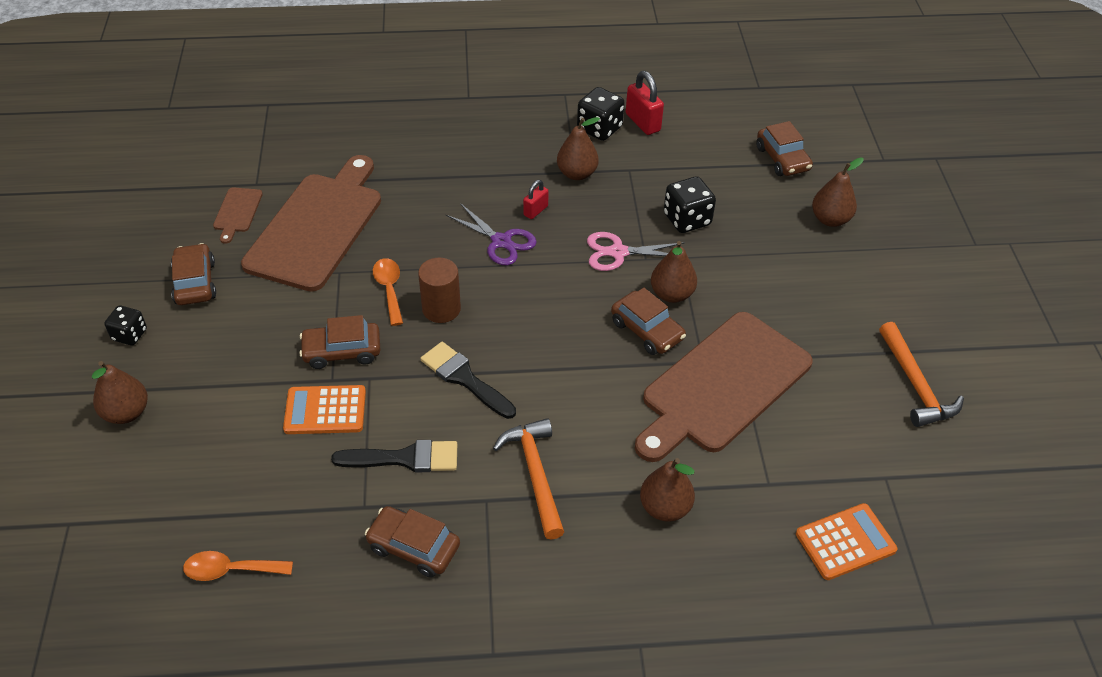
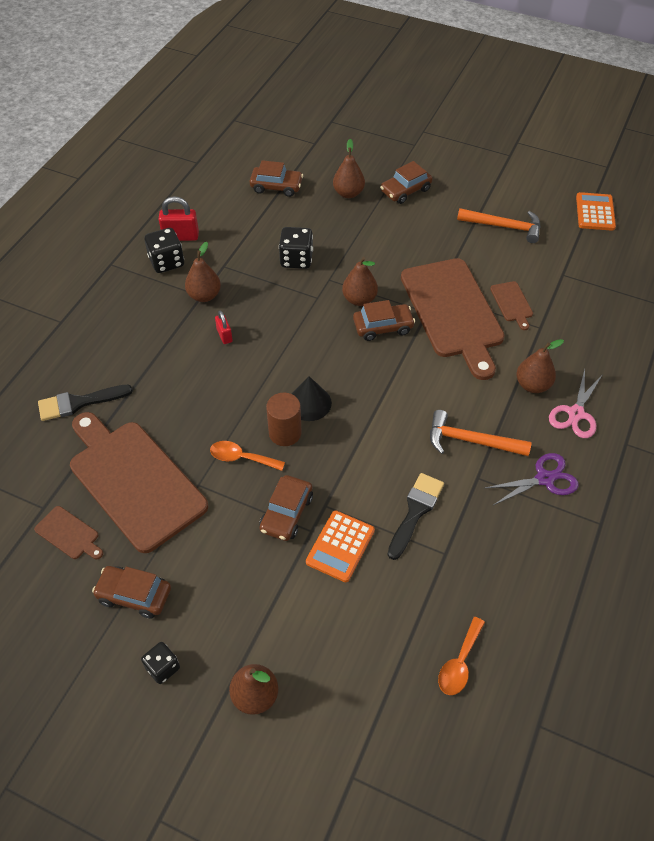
camera: 60 degrees left, 5 degrees up
brown car [365,506,460,578] -> brown car moved to [380,161,432,204]
black brush [420,342,516,419] -> black brush moved to [38,385,133,421]
purple scissors [446,203,537,265] -> purple scissors moved to [485,453,579,505]
pink scissors [587,232,685,271] -> pink scissors moved to [549,369,603,438]
orange calculator [796,503,897,580] -> orange calculator moved to [576,192,616,231]
none -> black cone [292,376,332,421]
none -> brown cutting board [490,281,533,330]

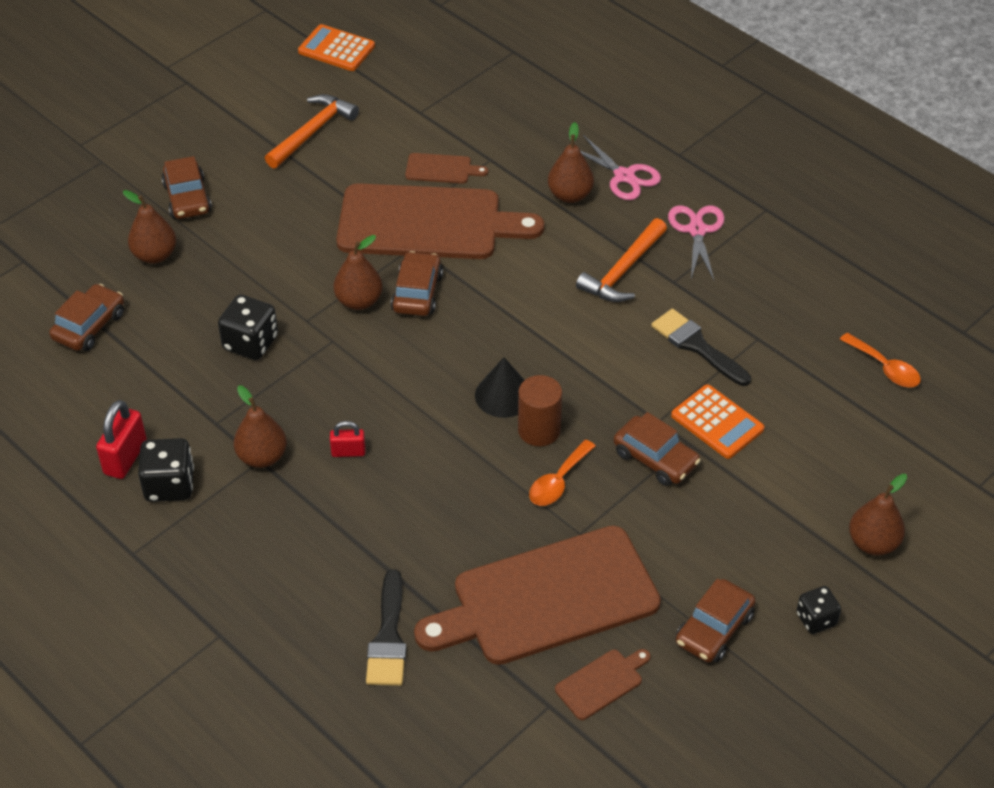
camera: 70 degrees left, 5 degrees down
purple scissors [485,453,579,505] -> pink scissors [668,206,724,280]

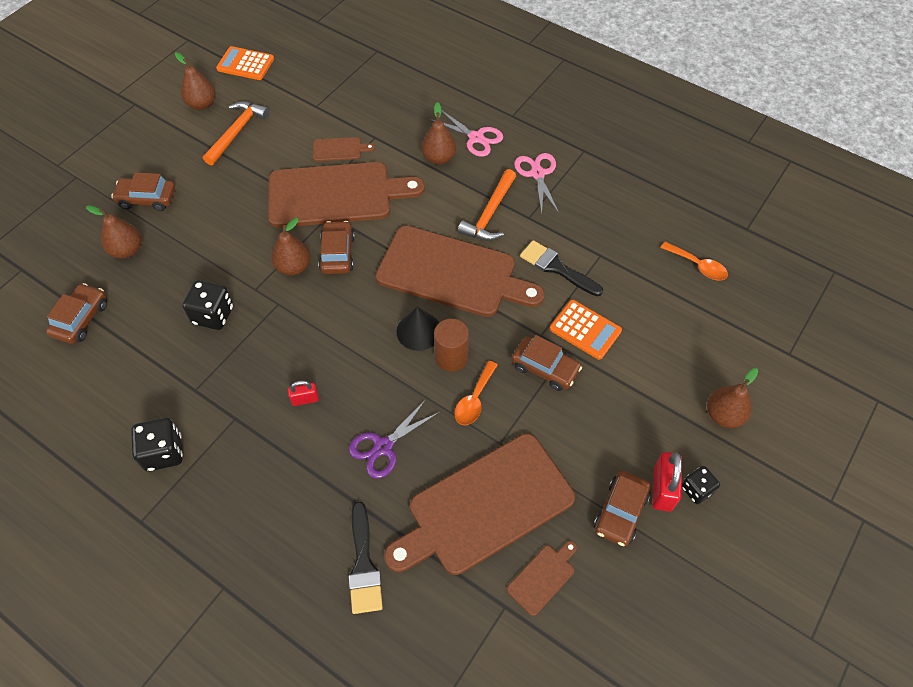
camera: 10 degrees left, 10 degrees up
red padlock [96,400,147,479] -> red padlock moved to [652,452,682,512]
brown car [161,156,212,219] -> brown car turned 120 degrees clockwise [111,172,175,211]
brown pear [234,385,287,468] -> brown pear moved to [175,52,216,110]
none -> purple scissors [349,399,440,478]
none -> brown cutting board [376,226,545,317]

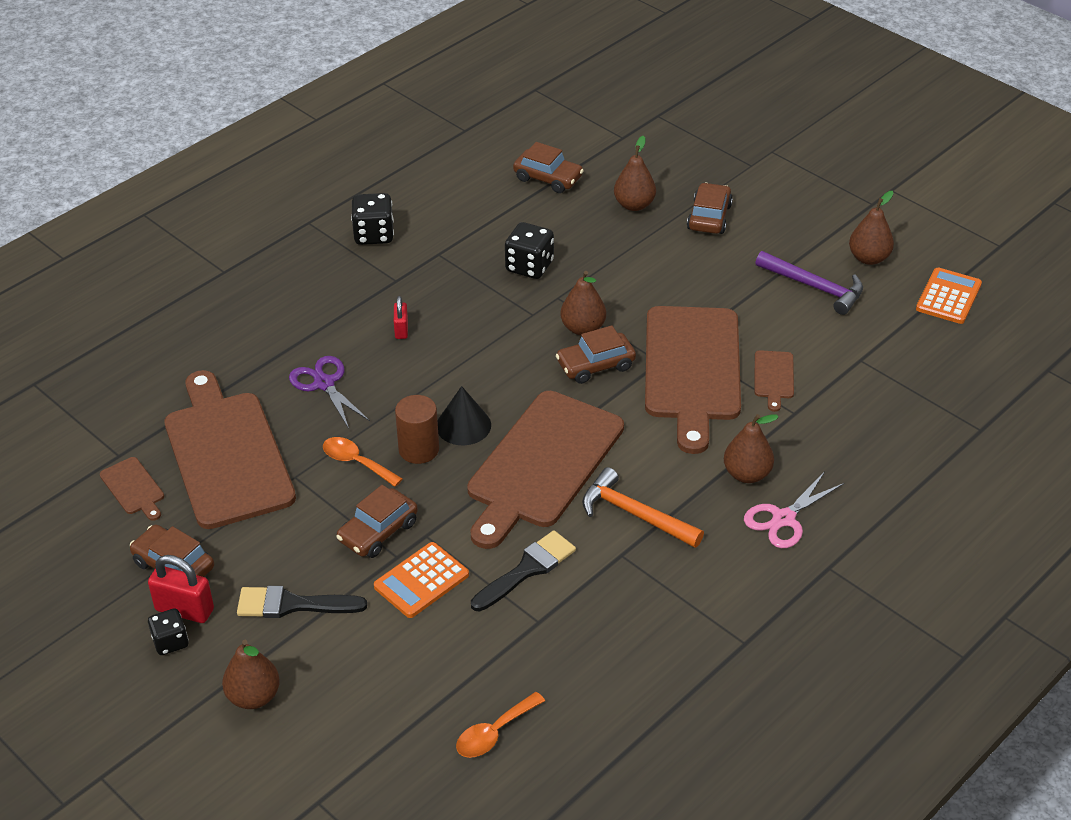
camera: 100 degrees right, 15 degrees down
orange hammer [203,101,270,166] -> purple hammer [755,251,863,315]
brown car [319,221,355,274] -> brown car turned 150 degrees clockwise [556,325,636,384]
black brush [349,502,383,614] -> black brush moved to [237,586,367,618]
pink scissors [514,153,559,214] -> none

